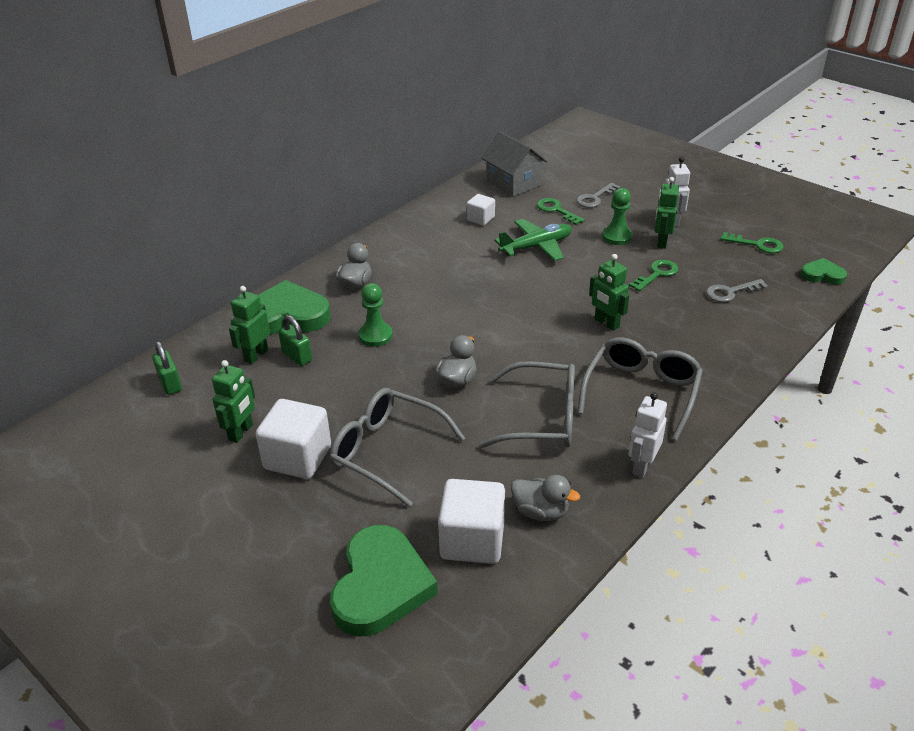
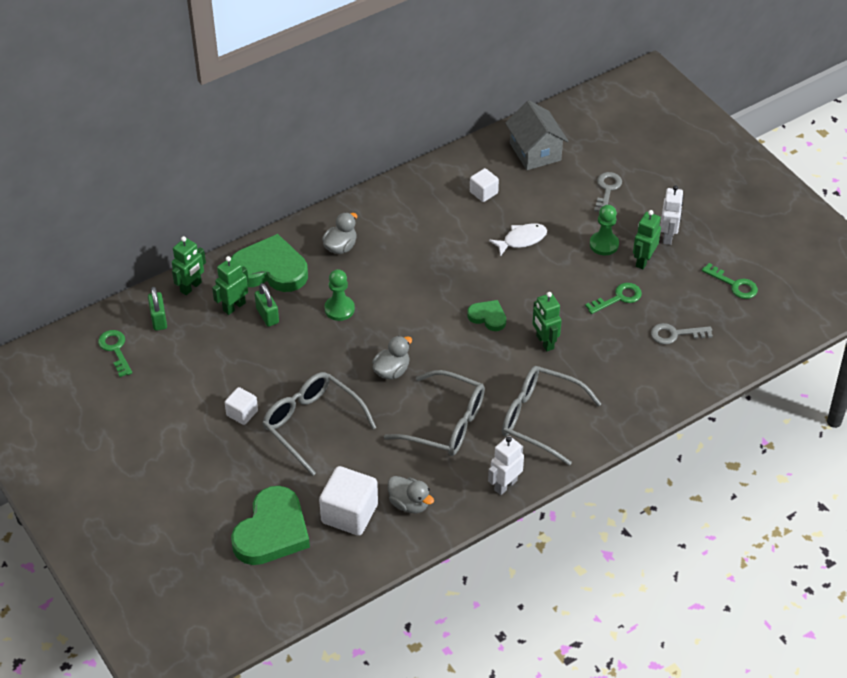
camera: 15 degrees right, 10 degrees up
green robot [212,360,255,443] -> green robot moved to [172,236,206,295]
white cube [256,399,331,479] -> white cube [225,387,258,425], size x0.55
green plane [494,219,572,261] -> white fish [489,223,547,256]
green key [536,198,585,225] -> green key moved to [98,330,132,377]
grey key [576,183,620,208] -> grey key turned 135 degrees clockwise [594,172,622,212]
grey glasses [578,337,703,441] -> grey glasses turned 105 degrees counterclockwise [502,366,601,466]
green heart [801,258,847,285] -> green heart moved to [467,300,506,331]

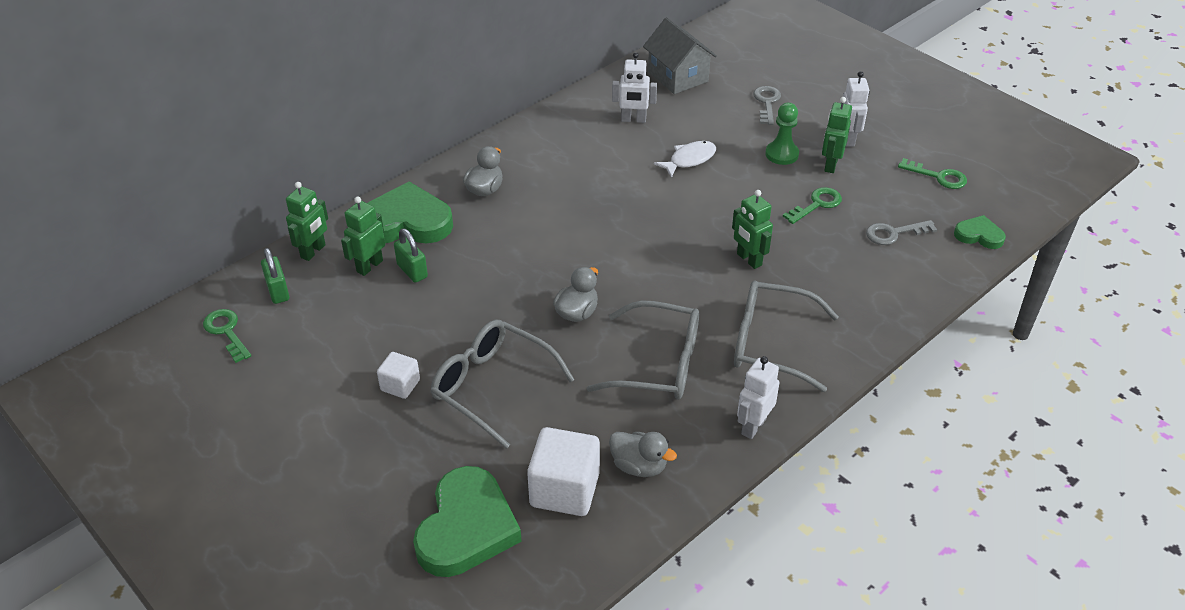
camera: 10 degrees left, 5 degrees down
green pawn [324,269,355,321] -> none
green heart [467,300,506,331] -> green heart moved to [954,215,1006,249]
white cube [470,168,499,202] -> white robot [612,52,657,123]

